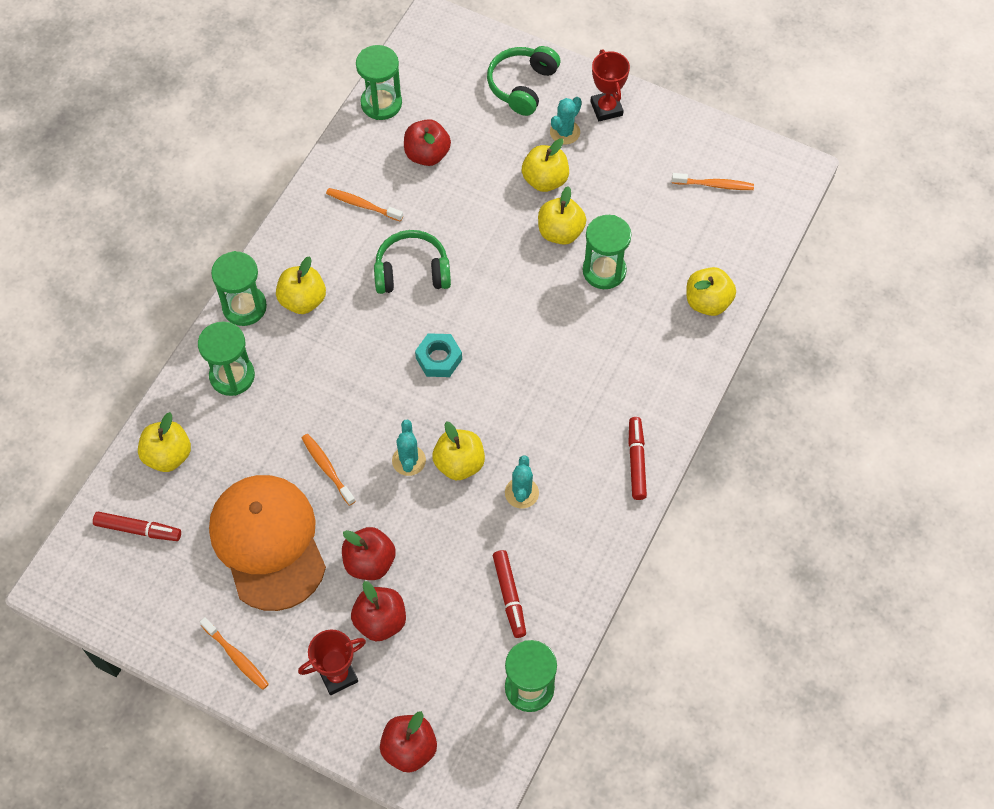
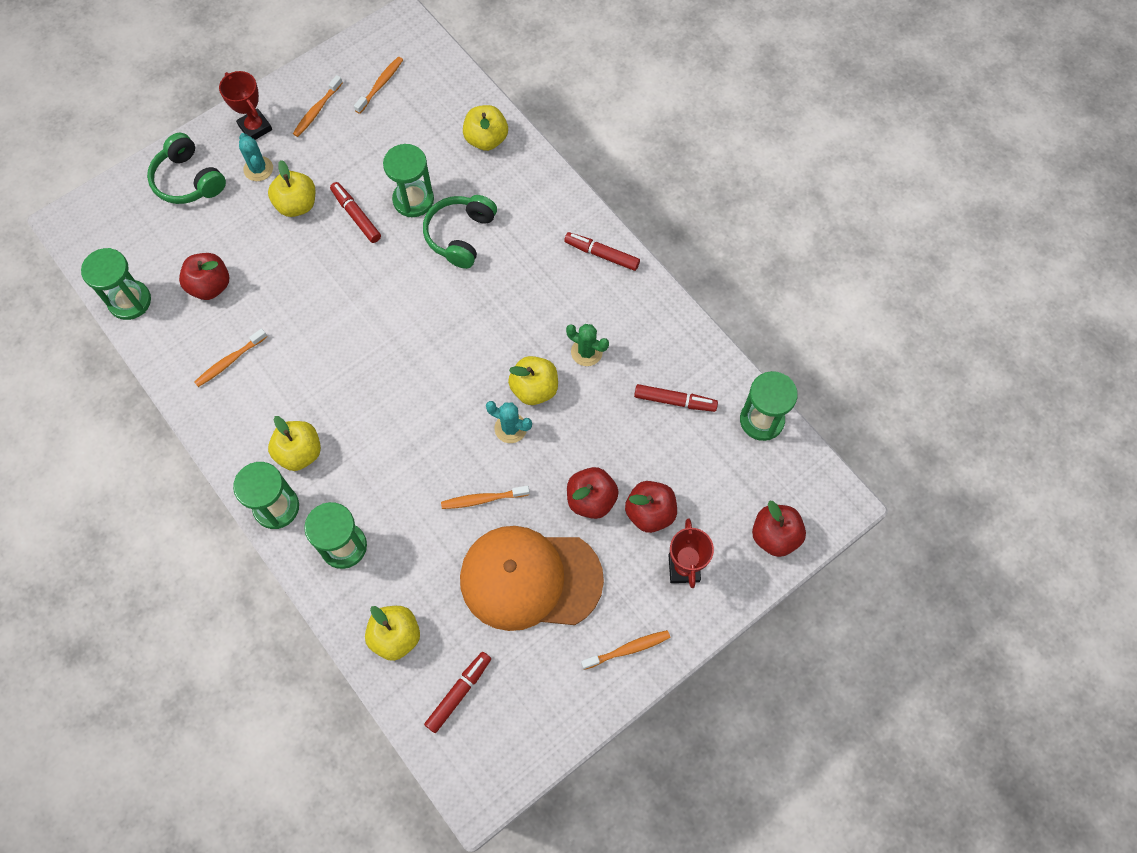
camera: 65 degrees left, 5 degrees up
green headphones [374,230,451,294] -> green headphones moved to [423,195,497,269]
turquoise nut [415,333,462,377] -> none
turquoise cactus [505,455,539,509] -> green cactus [566,324,609,366]
yellow apple [538,186,586,245] -> red marker [330,182,381,243]
red trophy [590,50,630,121] -> red trophy turned 45 degrees clockwise [219,71,272,140]
none -> orange toothbrush [293,75,343,137]

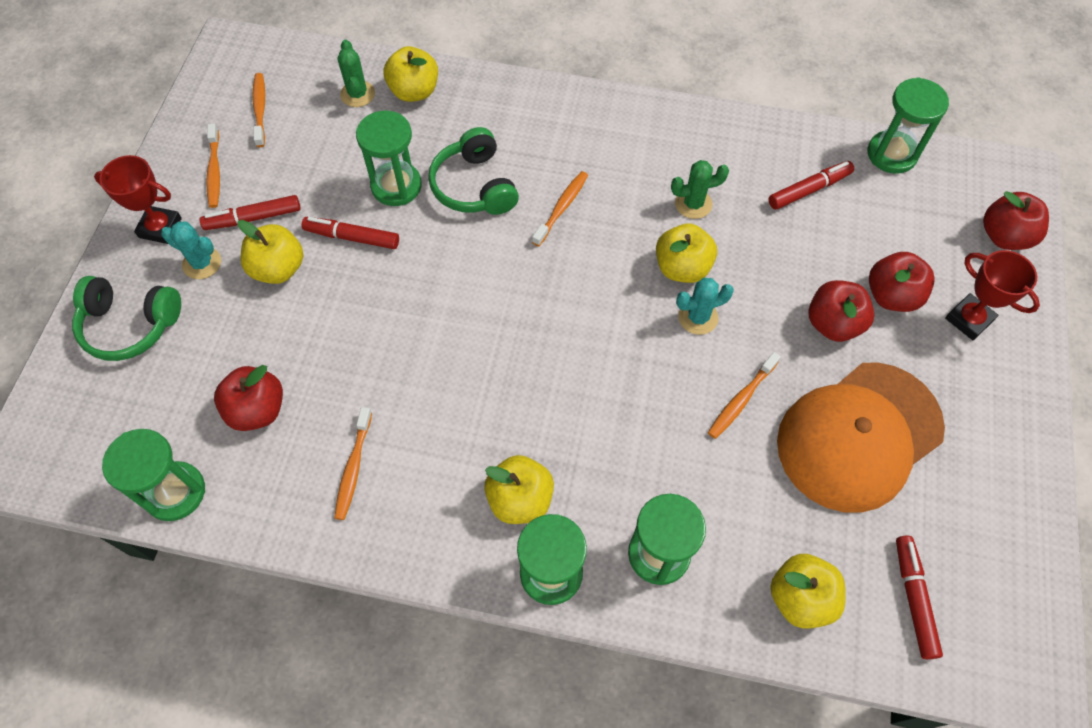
camera: 40 degrees left, 5 degrees down
red marker [564,232,640,271] -> red marker moved to [200,195,300,230]
orange toothbrush [581,630,670,670] -> orange toothbrush moved to [532,171,588,246]
none -> green cactus [338,40,375,107]

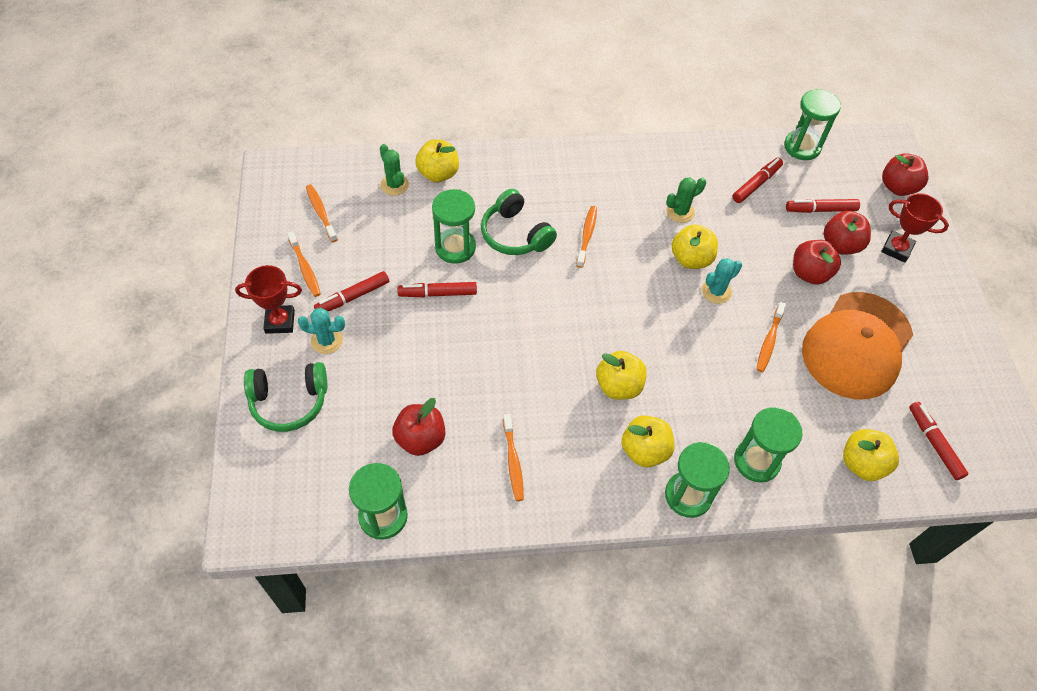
camera: 20 degrees left, 5 degrees down
yellow apple [238,220,303,284] -> yellow apple moved to [596,351,647,400]
none -> red marker [786,199,860,213]

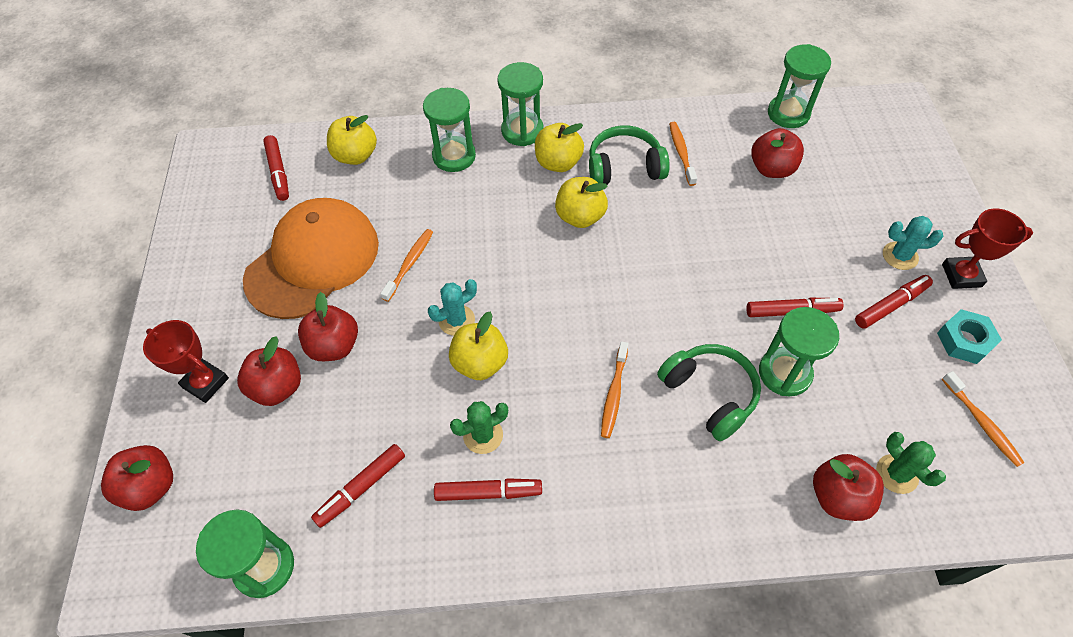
camera: 175 degrees left, 0 degrees up
green headphones [244,362,327,432] -> green headphones moved to [589,125,670,185]
orange toothbrush [287,231,321,297] -> turquoise nut [937,309,1002,364]
yellow apple [415,139,459,182] -> red apple [813,454,884,521]
red marker [786,199,860,213] -> red marker moved to [434,478,542,501]

